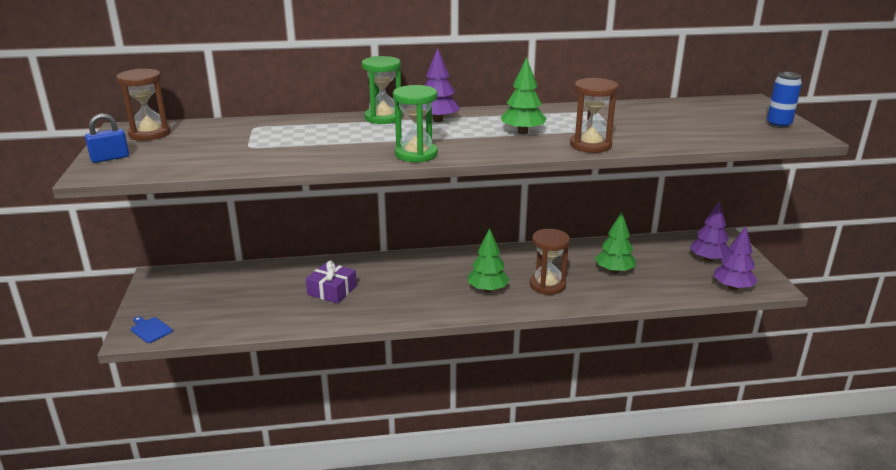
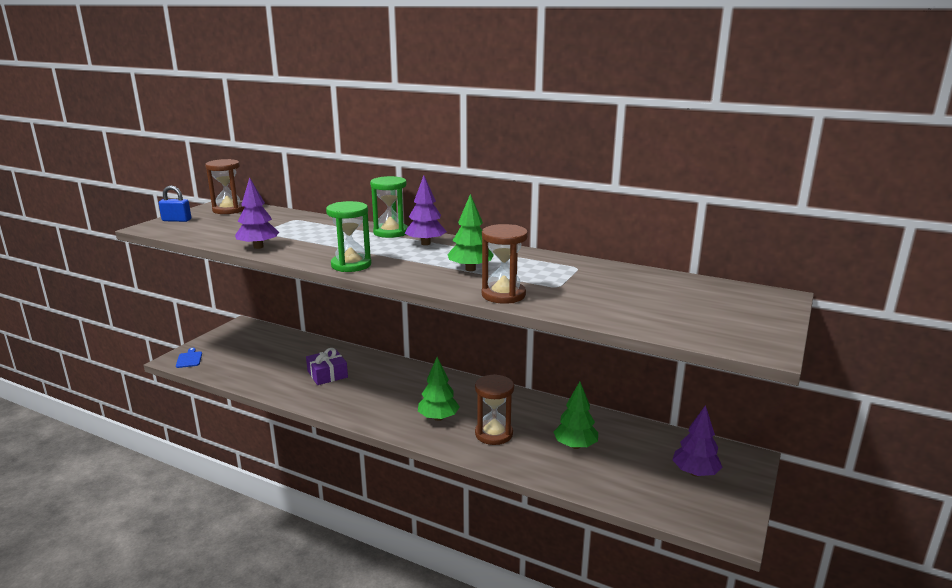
camera: 35 degrees right, 5 degrees down
purple tree [714,226,758,290] -> purple tree moved to [235,177,279,249]
blue can [767,72,802,128] -> none

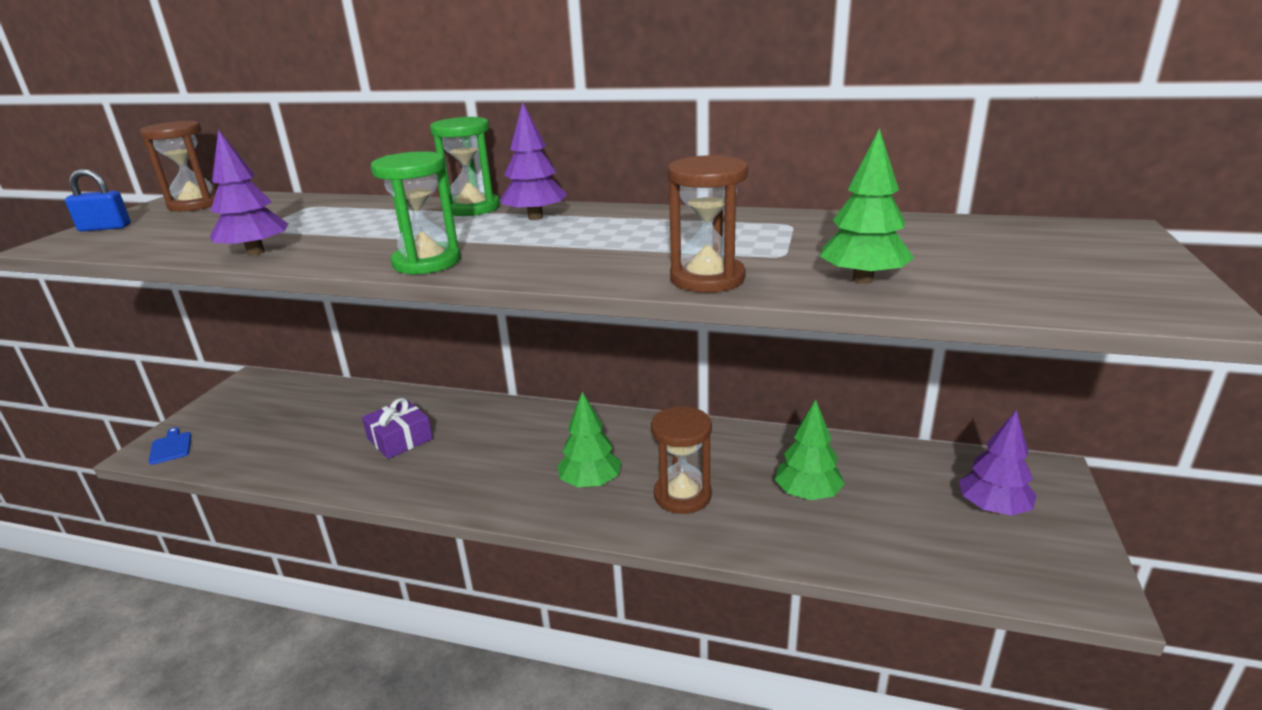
camera: 10 degrees left, 5 degrees up
green tree [447,194,494,271] -> green tree moved to [820,128,914,284]

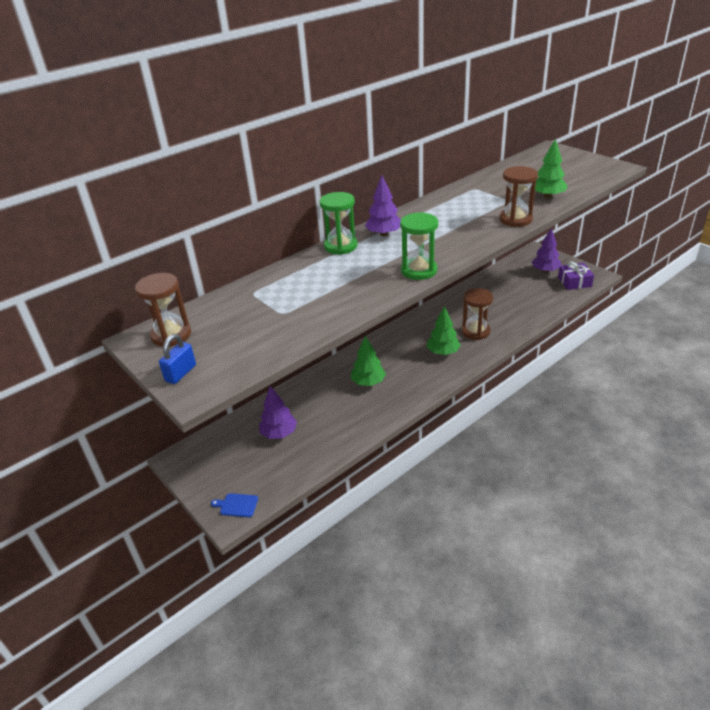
camera: 55 degrees left, 10 degrees up
purple tree [210,129,288,256] -> purple tree moved to [259,386,297,439]
purple gift [362,398,433,459] -> purple gift moved to [558,262,594,290]
green tree [775,399,845,500] -> green tree moved to [351,335,386,386]

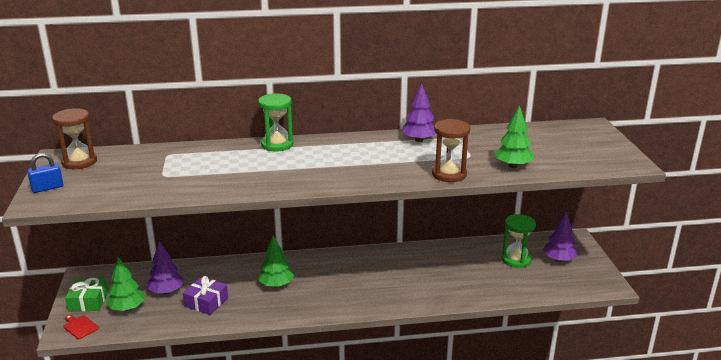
camera: 30 degrees right, 10 degrees down
blue cutting board [211,493,258,517] -> red cutting board [63,315,99,339]
purple tree [365,175,401,237] -> purple tree moved to [402,83,436,142]
green hourglass [400,212,438,280] -> green hourglass moved to [502,214,536,268]
green tree [427,306,461,355] -> green tree moved to [106,257,145,311]
brown hourglass [462,288,493,340] -> none
purple gift [558,262,594,290] -> purple gift moved to [183,276,228,315]
none -> green gift [65,278,108,311]

